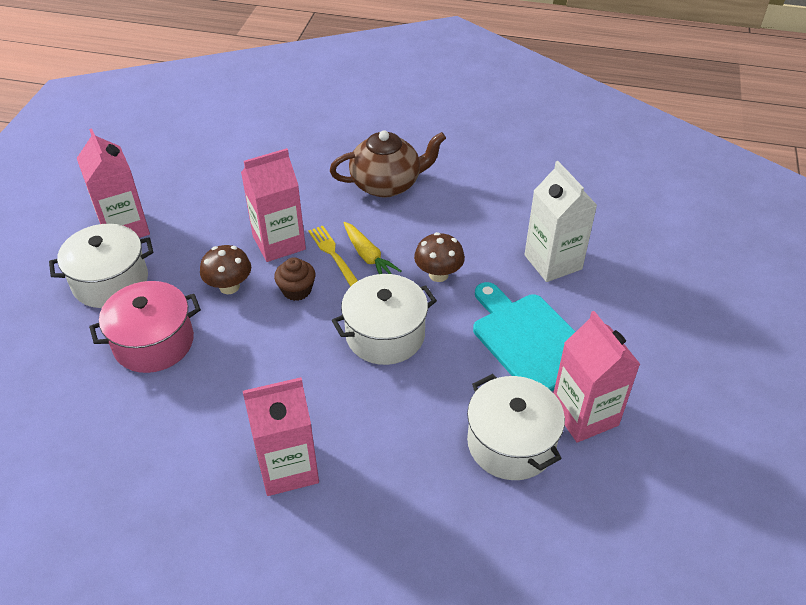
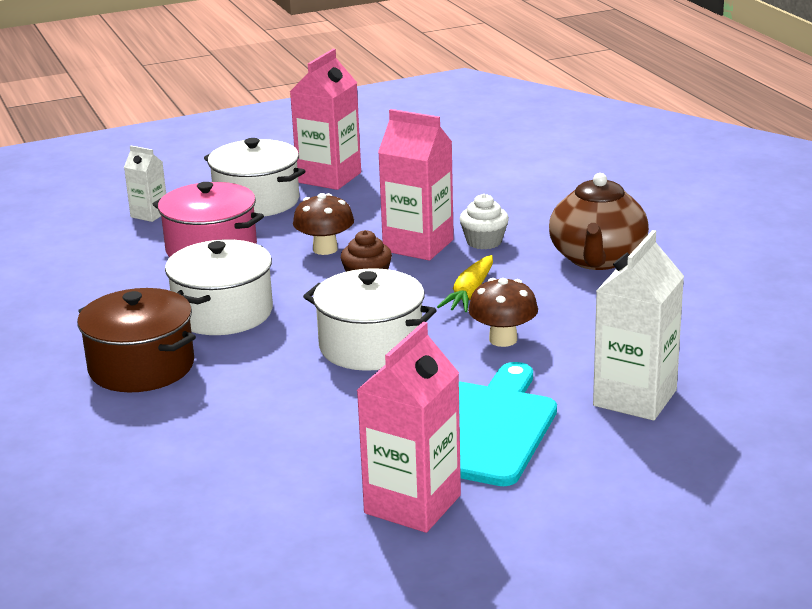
camera: 55 degrees right, 20 degrees down
pink carton [243,377,319,496] -> brown pot [77,288,196,392]
yellow fork [308,226,358,287] -> none
brown teapot [330,130,446,198] -> brown teapot turned 60 degrees clockwise [549,173,649,270]
white pot [467,374,565,480] -> white pot moved to [165,239,273,335]
none -> white carton [124,145,166,222]
none -> white cupcake [460,194,509,249]

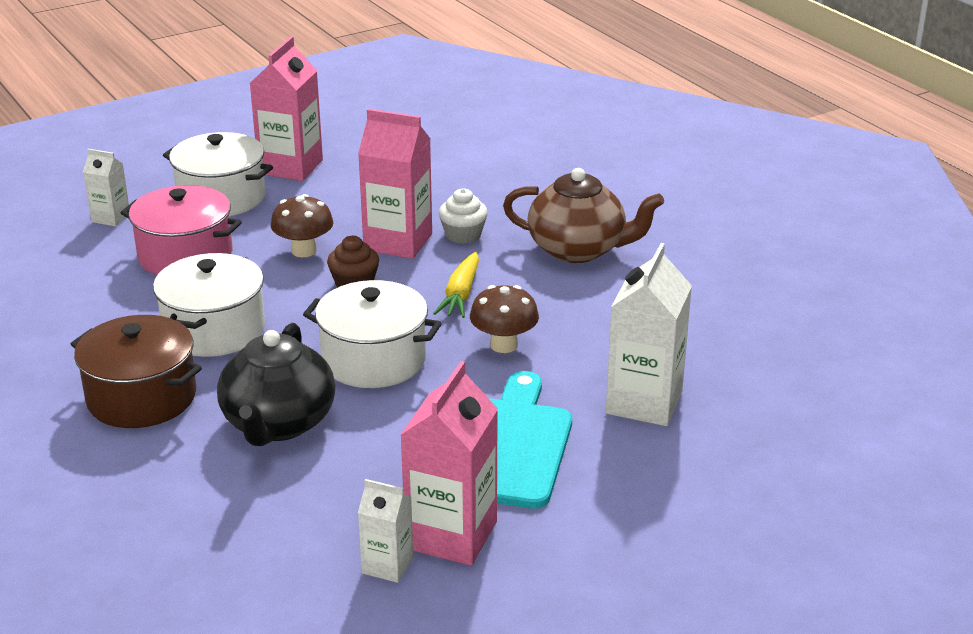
camera: 10 degrees left, 5 degrees up
brown teapot [549,173,649,270] -> brown teapot turned 75 degrees counterclockwise [503,168,664,263]
none -> black teapot [217,323,335,446]
none -> white carton [358,479,413,583]

